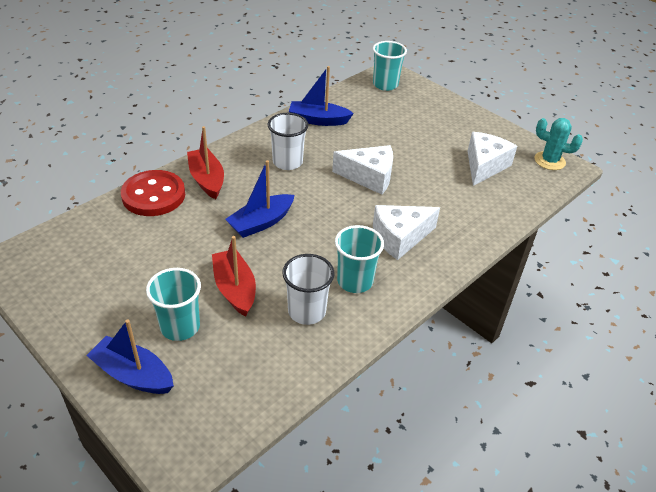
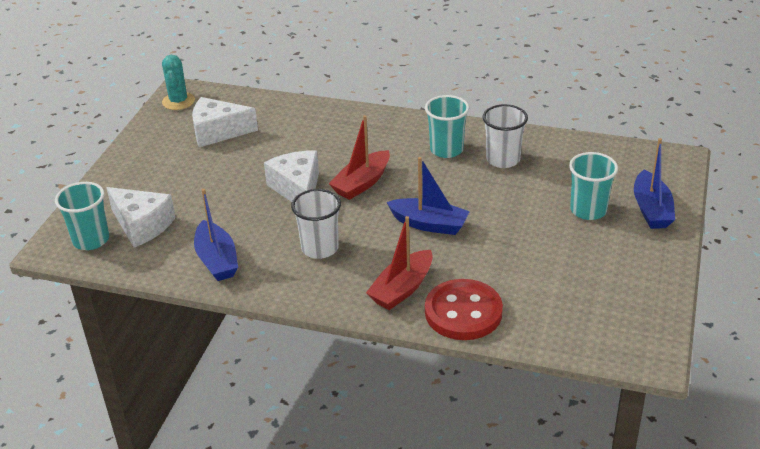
camera: 115 degrees left, 5 degrees down
red boat [212,236,256,317] -> red boat moved to [329,115,390,200]
white cheese [373,205,440,260] -> white cheese moved to [106,187,176,248]

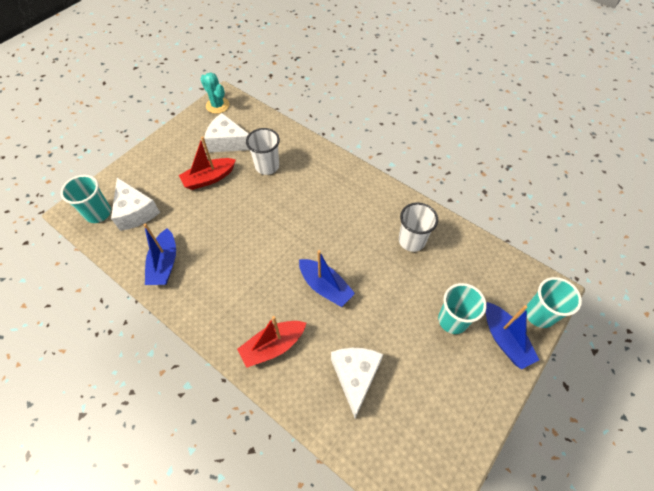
camera: 20 degrees right, 20 degrees up
turquoise cactus [162,55,195,110] -> turquoise cactus turned 60 degrees counterclockwise [200,72,229,114]
white cheese [264,150,319,202] -> white cheese moved to [331,348,383,418]
white cup [291,189,341,259] -> white cup moved to [246,128,280,175]
red boat [329,115,390,200] -> red boat moved to [179,137,236,190]
turquoise cup [425,95,469,158] -> turquoise cup moved to [525,277,582,328]
red button [425,279,503,340] -> none
blue boat [634,138,675,229] -> blue boat turned 45 degrees counterclockwise [486,302,539,369]

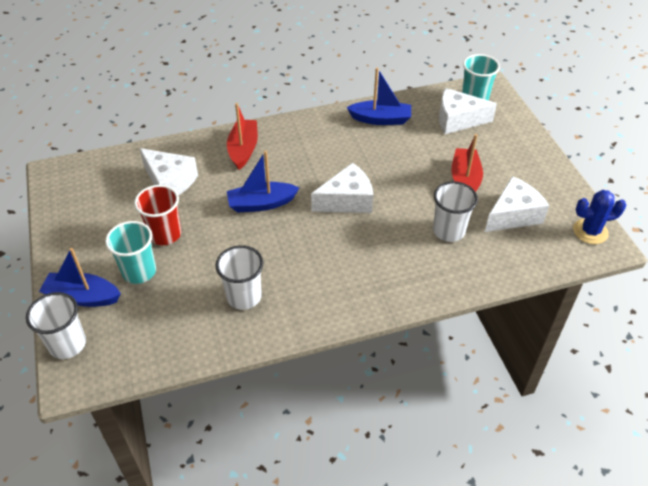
camera: 125 degrees right, 10 degrees down
blue boat [143,223,176,285] -> blue boat turned 150 degrees clockwise [346,68,411,125]
turquoise cactus [200,72,229,114] -> blue cactus [573,190,626,244]
turquoise cup [525,277,582,328] -> white cup [26,292,86,359]
none -> red cup [134,185,181,245]
none -> white cheese [311,163,373,213]

